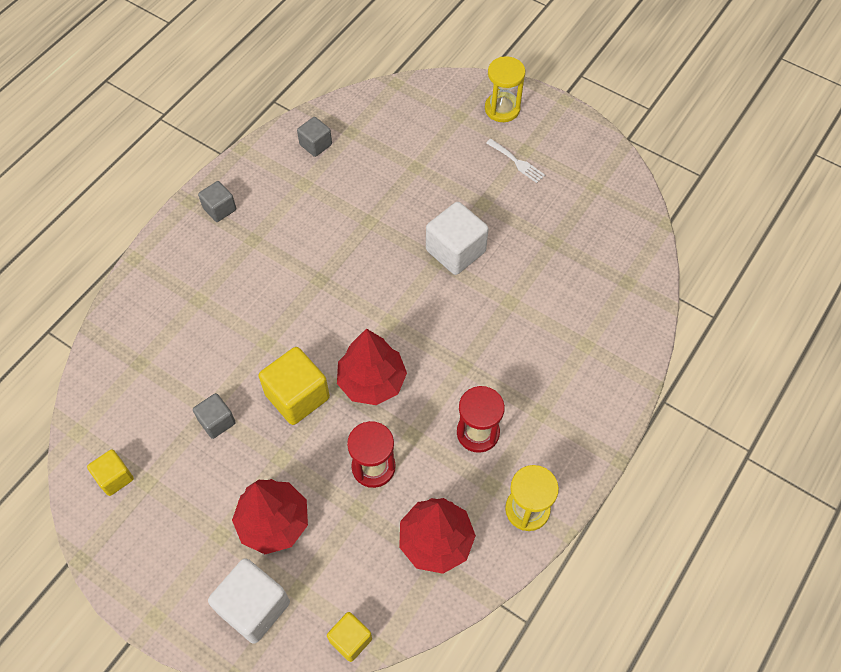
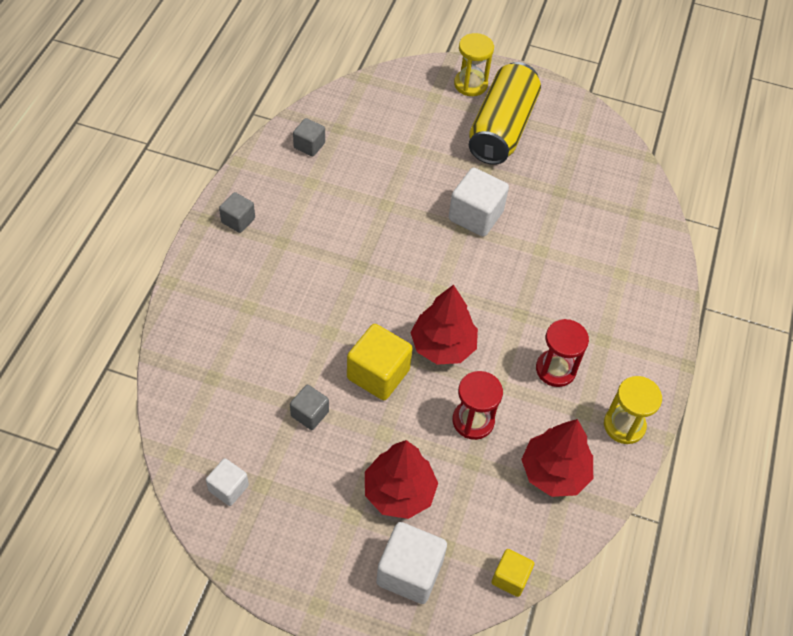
camera: 20 degrees left, 5 degrees down
yellow cube [87,449,134,496] -> white cube [206,458,249,506]
white fork [486,139,545,183] -> yellow can [469,62,541,165]

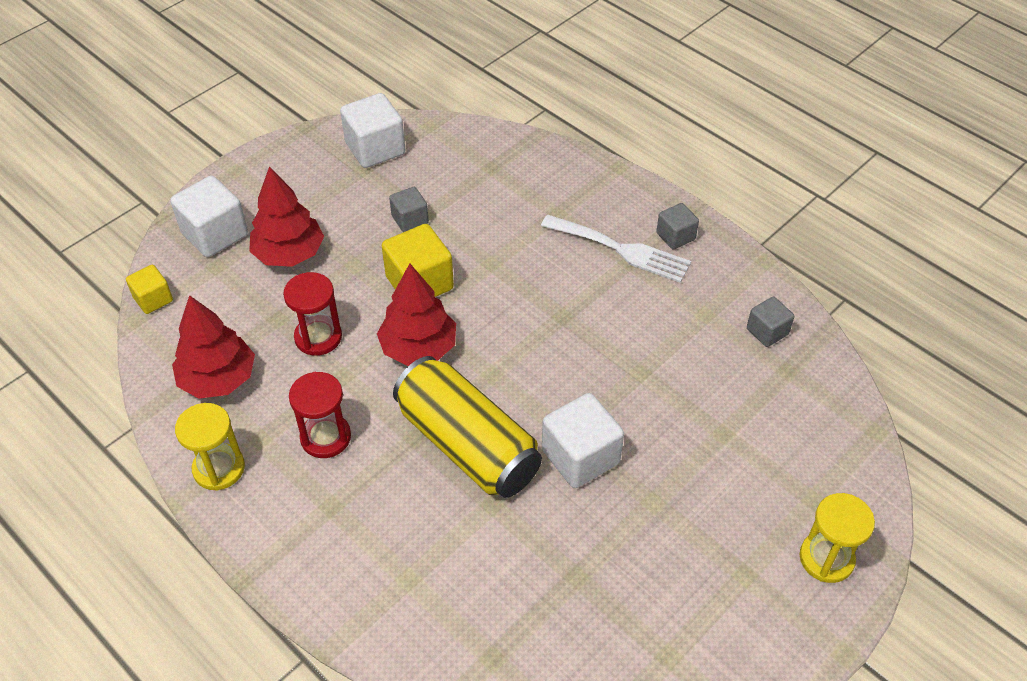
camera: 120 degrees right, 5 degrees down
white cube [206,458,249,506] -> white cube [340,93,405,168], size x1.72
yellow can [469,62,541,165] -> yellow can moved to [393,356,542,498]
none -> white fork [541,214,691,283]

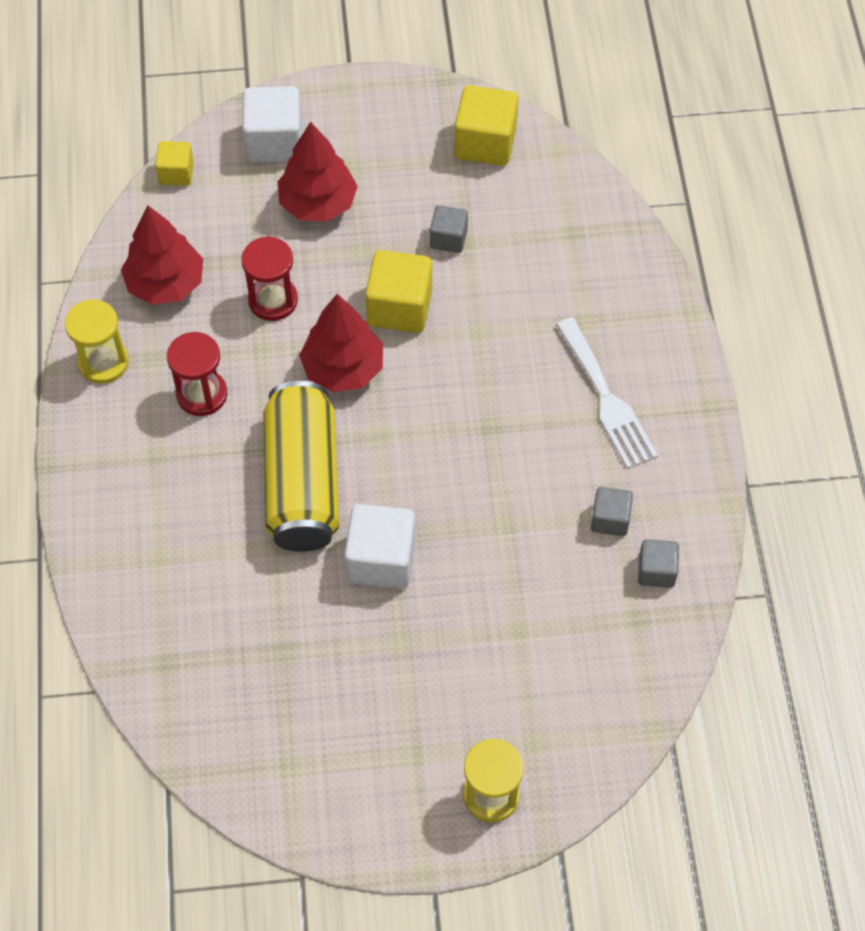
camera: 40 degrees right, 10 degrees up
white cube [340,93,405,168] -> yellow cube [454,85,518,166]
grey cube [657,203,699,249] -> grey cube moved to [591,487,633,536]

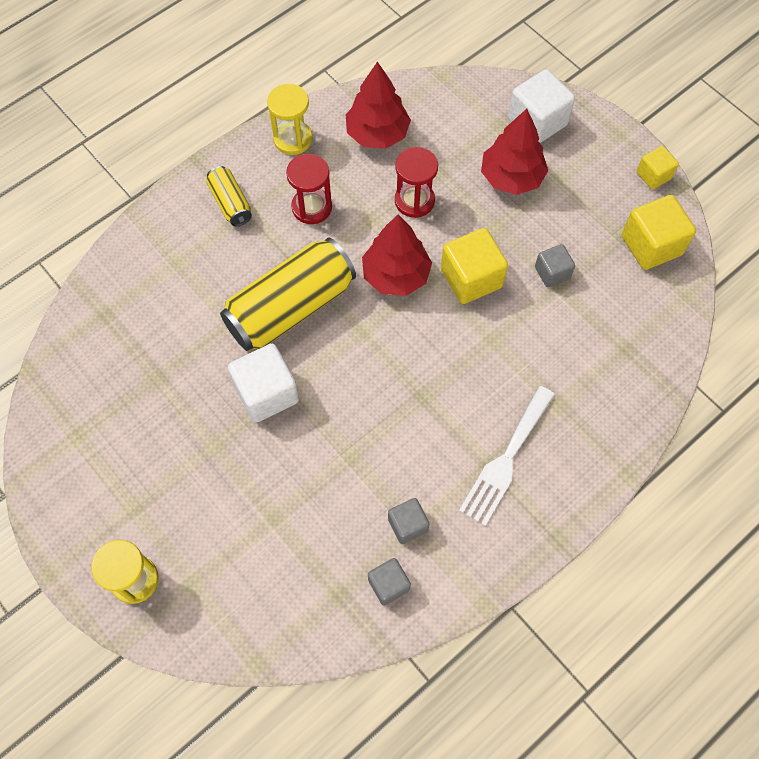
camera: 55 degrees right, 5 degrees up
yellow cube [155,141,194,186] -> yellow cube moved to [637,146,679,189]
none -> yellow can [206,166,252,226]

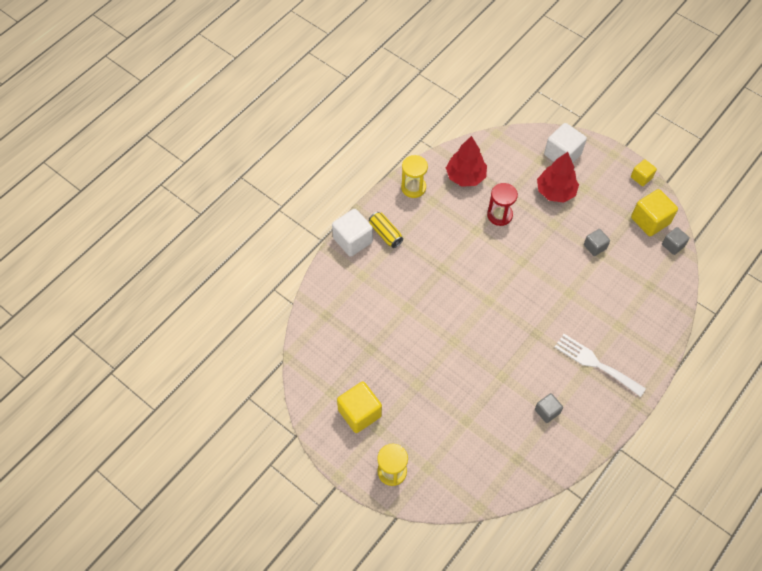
camera: 10 degrees left, 5 degrees down
yellow can [220,238,356,351] -> none
white cube [228,344,299,423] -> white cube moved to [332,209,373,257]
red hourglass [286,154,332,224] -> none
red tree [362,214,432,296] -> none
grey cube [368,558,411,606] -> grey cube moved to [662,227,690,255]
yellow cube [441,228,508,304] -> yellow cube moved to [337,381,382,433]
white fork [459,386,555,526] -> white fork turned 105 degrees clockwise [555,334,646,397]

